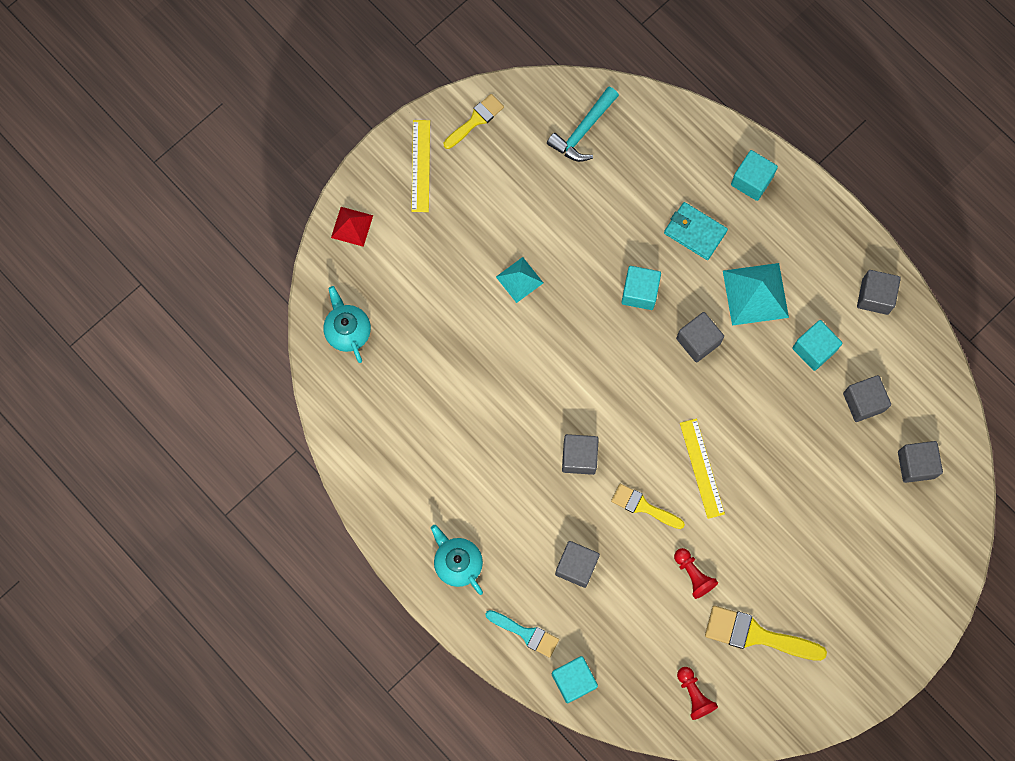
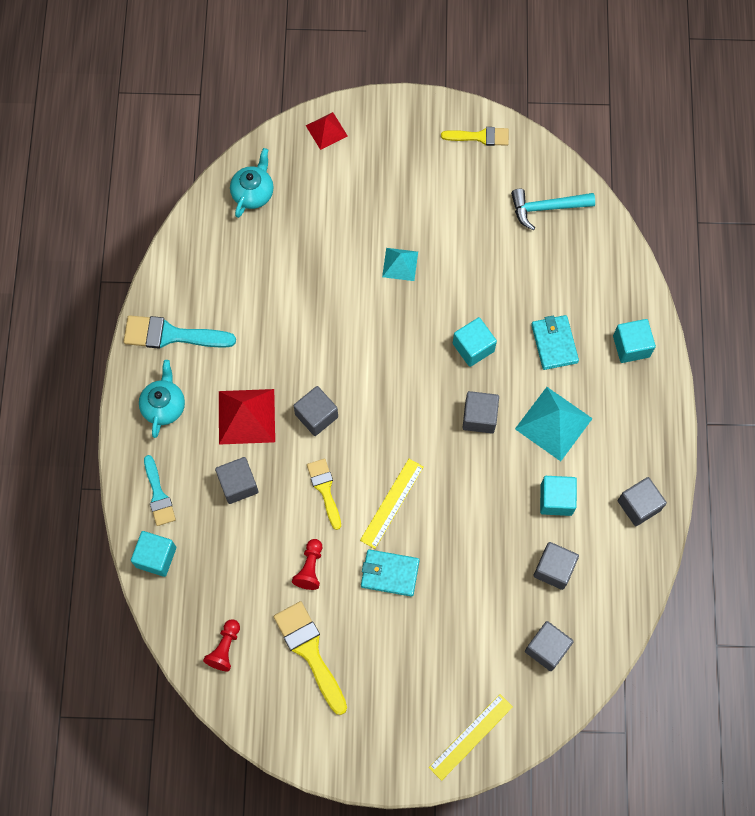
camera: 45 degrees right, 5 degrees down
yellow ruler [411,120,430,212] -> yellow ruler moved to [429,694,513,781]
none -> turquoise brush [123,315,236,349]
none -> red pyramid [219,389,275,445]
none -> turquoise wallet [361,549,420,597]

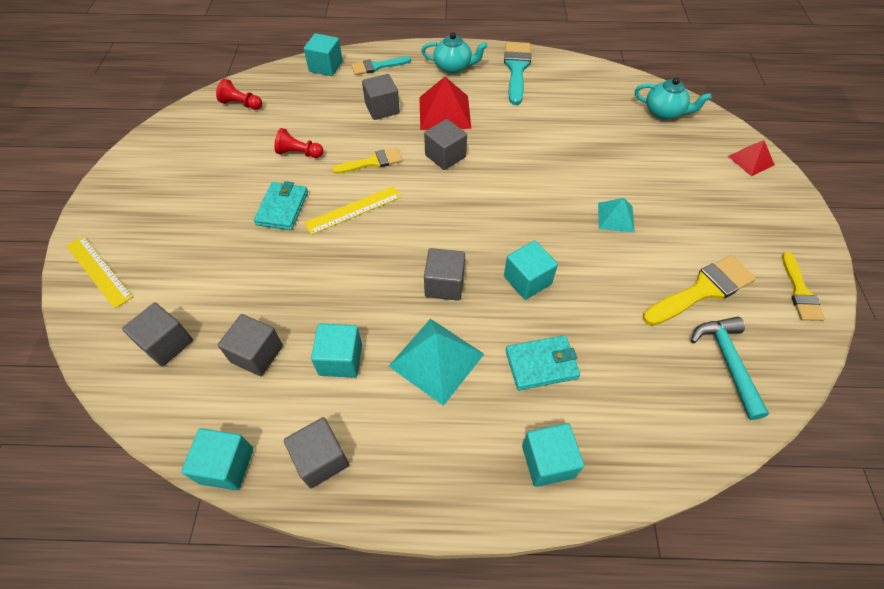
camera: 90 degrees right, 15 degrees down
yellow brush [273,601,347,715] -> yellow brush moved to [643,255,756,326]
yellow ruler [360,459,423,549] -> yellow ruler turned 60 degrees counterclockwise [305,186,401,235]
none -> turquoise cube [181,428,253,490]

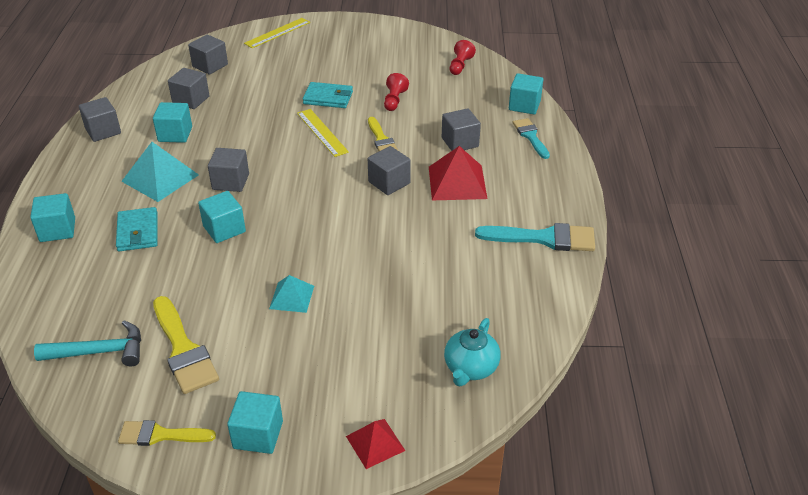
camera: 90 degrees right, 15 degrees down
turquoise cube [181,428,253,490] -> turquoise cube moved to [227,391,283,454]
turquoise teapot [421,32,487,74] -> none

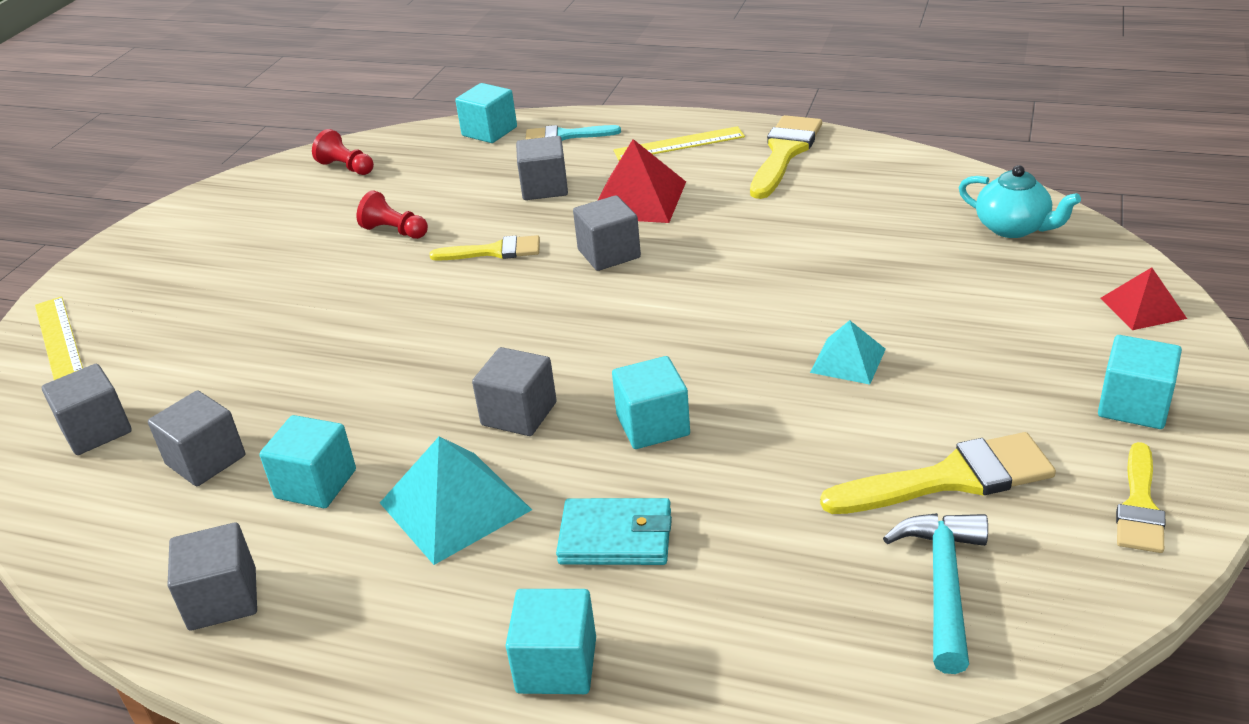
camera: 70 degrees left, 5 degrees down
yellow ruler [297,109,349,157] -> yellow ruler moved to [613,126,745,161]
turquoise wallet [303,82,353,108] -> none
turquoise brush [475,223,595,251] -> yellow brush [750,115,822,199]

